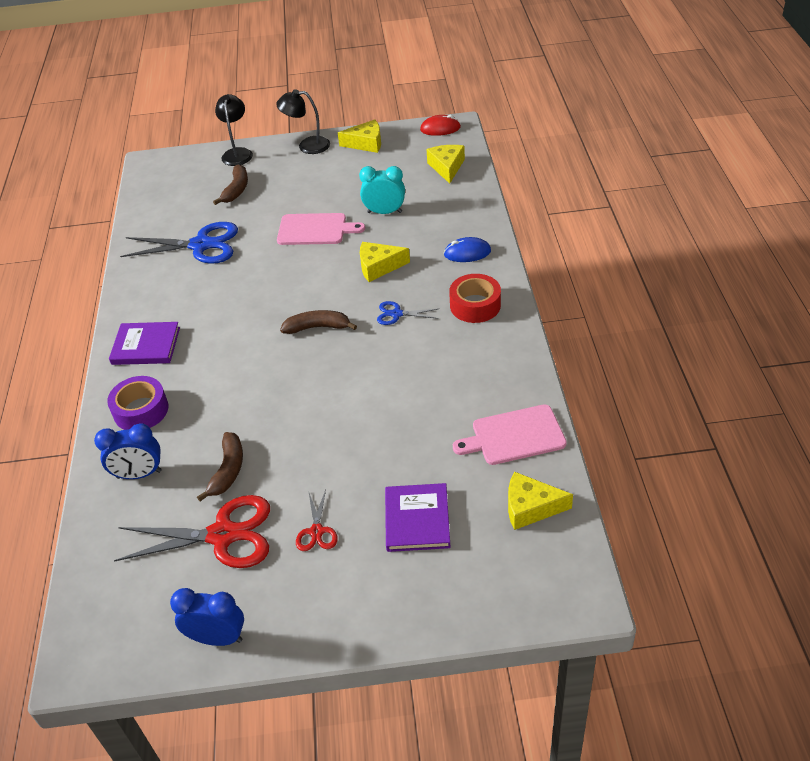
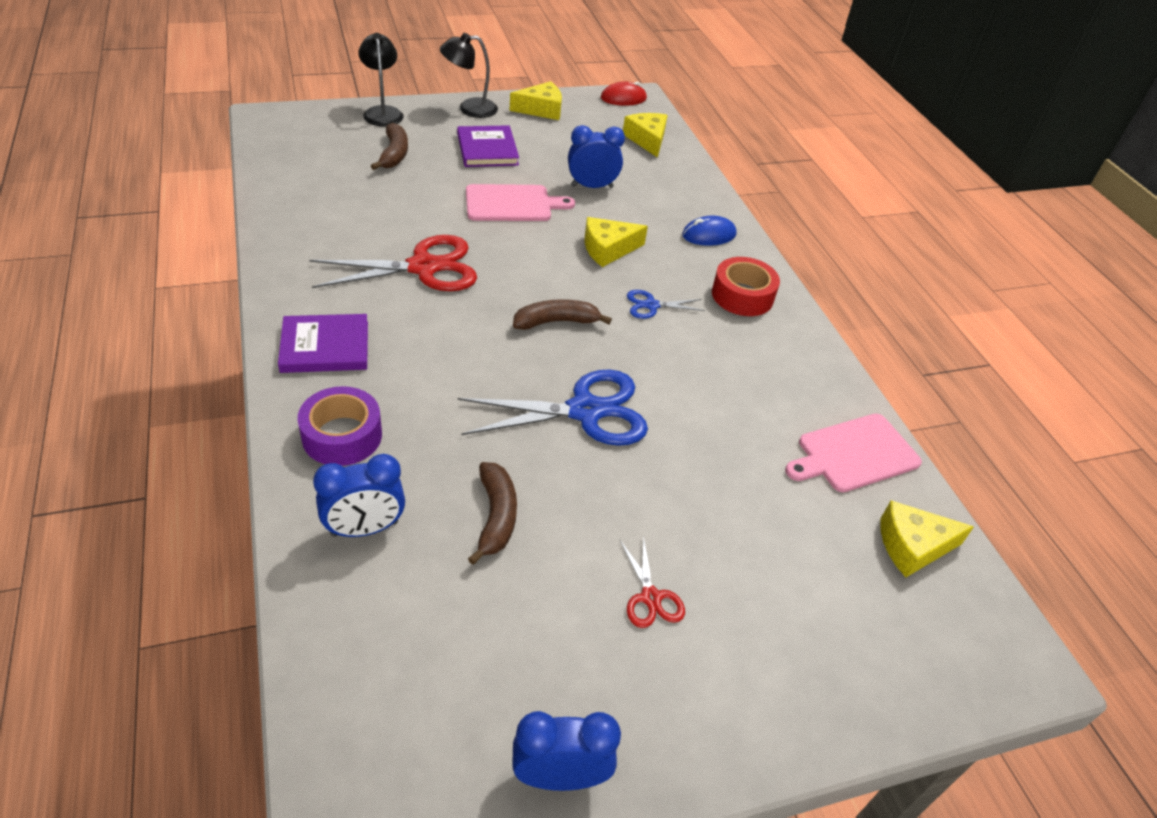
camera: 20 degrees left, 0 degrees up
red scissors [114,495,270,568] -> red scissors moved to [309,235,477,291]
blue scissors [120,222,238,264] -> blue scissors moved to [457,369,648,446]
turquoise clock [359,166,405,214] -> blue clock [568,125,625,188]
purple book [385,483,451,552] -> purple book moved to [457,125,519,167]

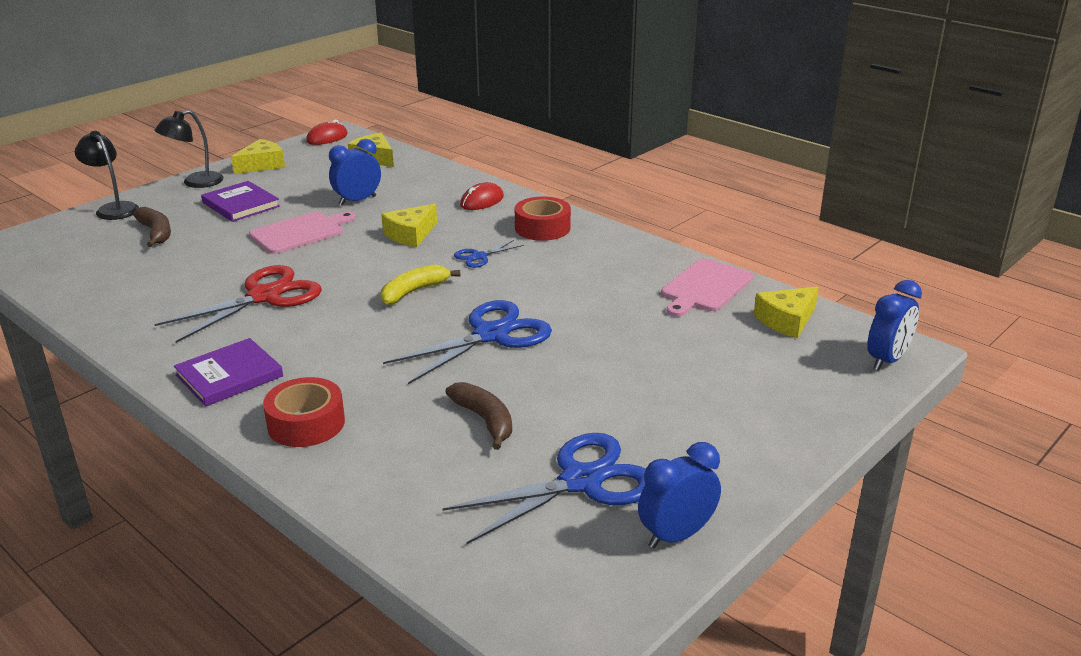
camera: 25 degrees left, 15 degrees down
purple tape [298,386,382,466] -> red tape [263,377,345,447]
blue clock [313,454,405,537] -> blue clock moved to [867,280,922,371]
brown banana [513,299,612,330] -> yellow banana [381,264,460,305]
red scissors [620,535,685,628] -> none
blue mouse [682,216,737,246] -> red mouse [460,182,504,210]
none -> blue scissors [442,433,646,544]

